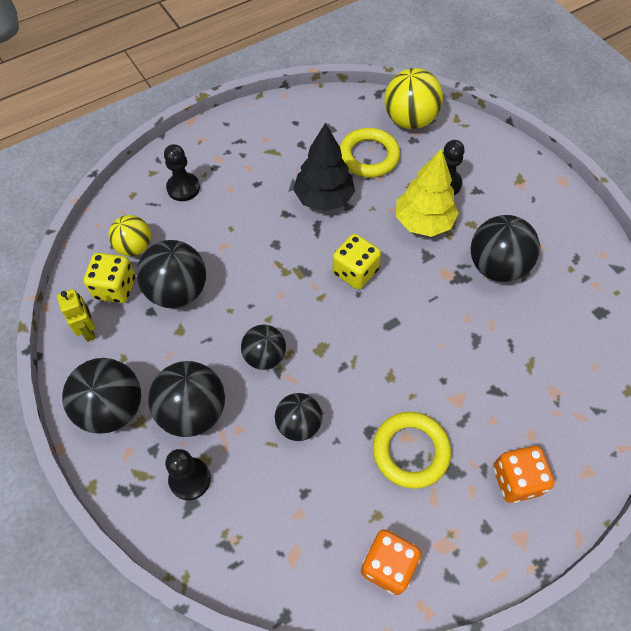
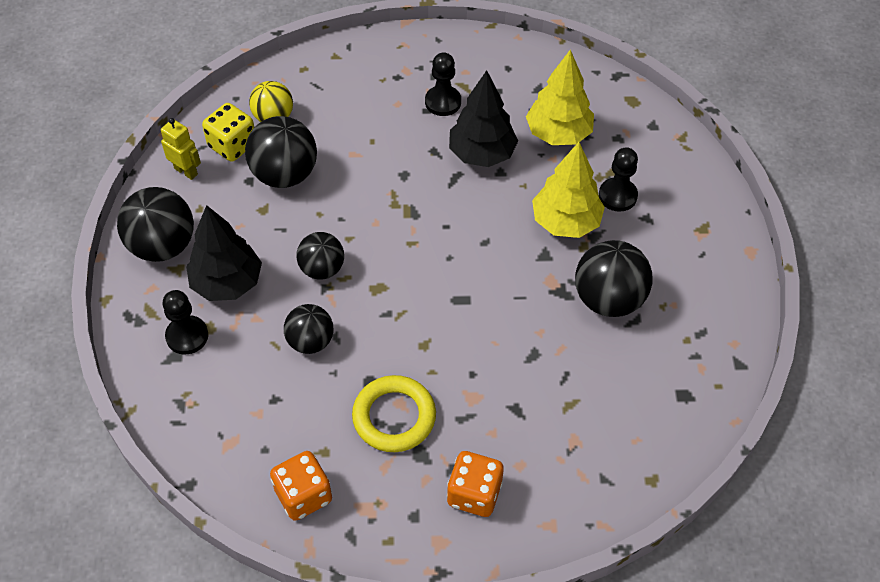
camera: 30 degrees right, 5 degrees down
yellow robot [57,289,96,342] -> yellow robot turned 60 degrees counterclockwise [161,118,201,180]
black ball [148,361,225,437] -> black tree [186,205,262,301]
black pawn [164,144,200,201] -> black pawn moved to [425,52,461,116]
yellow dice [332,234,381,289] -> none
yellow ring [340,128,400,177] -> yellow tree [526,50,594,145]
yellow ball [384,68,443,129] -> none

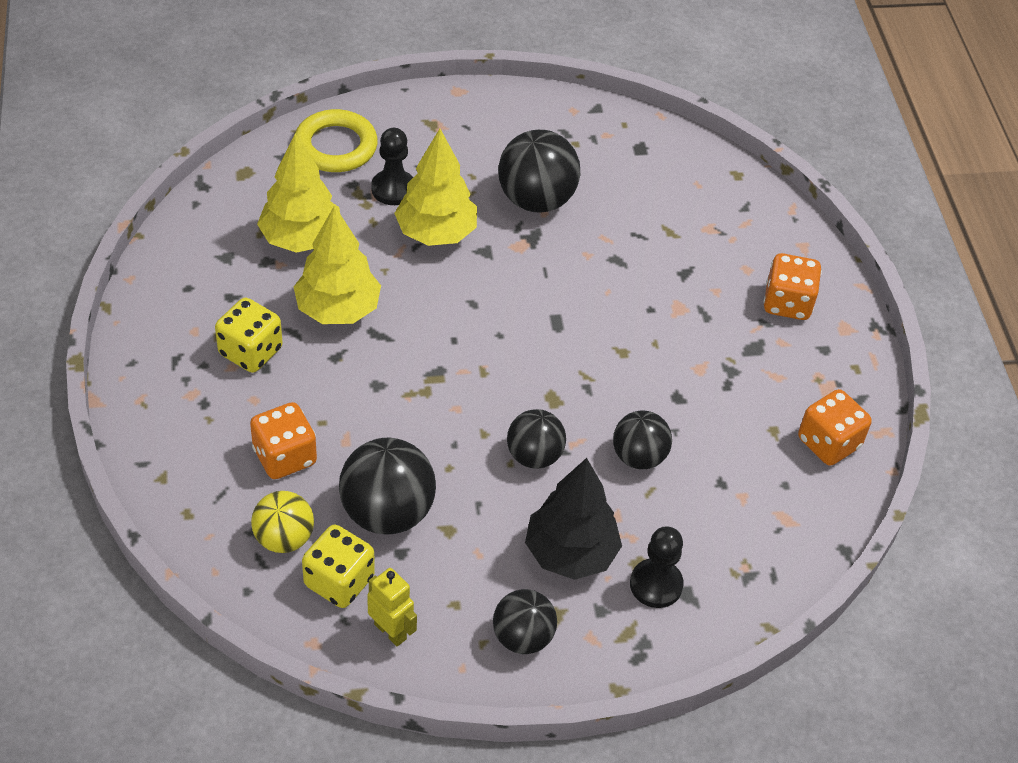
camera: 100 degrees left, 5 degrees down
black ball [117,187,194,262] -> black ball [493,589,557,654], size x0.64
yellow robot [161,118,201,180] -> yellow robot turned 105 degrees clockwise [367,568,417,646]
yellow ring [352,375,436,452] -> yellow ring moved to [295,109,378,172]
black pawn [425,52,461,116] -> yellow dice [215,298,282,373]
black tree [449,70,518,167] -> yellow tree [294,205,381,324]
none -> orange dice [250,402,317,479]

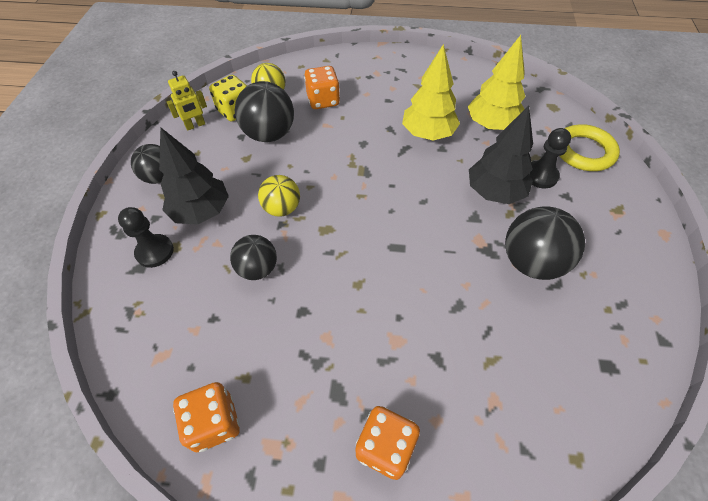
camera: 110 degrees right, 5 degrees up
yellow dice [215,298,282,373] -> none
yellow tree [394,129,477,246] -> black tree [469,105,533,204]
black ball [507,409,566,468] -> yellow ball [258,175,300,217]

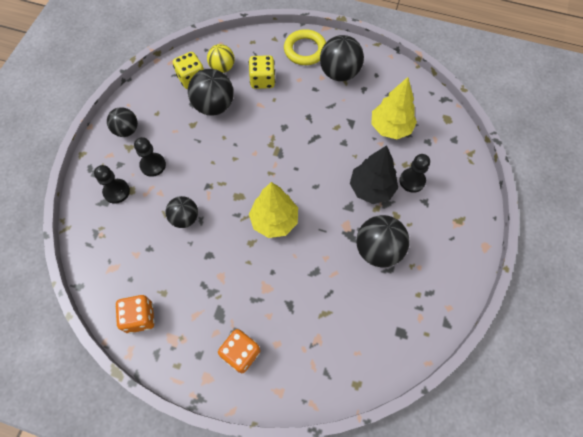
camera: 10 degrees right, 10 degrees up
black tree [159,127,229,225] -> black pawn [134,137,166,177]
yellow robot [167,71,207,130] -> none
yellow ball [258,175,300,217] -> none
orange dice [304,66,340,109] -> yellow dice [249,55,275,89]
yellow tree [402,44,460,141] -> yellow tree moved to [249,182,298,238]
yellow ring [560,124,620,171] -> yellow ring moved to [284,29,326,65]
none -> black ball [320,35,364,81]

